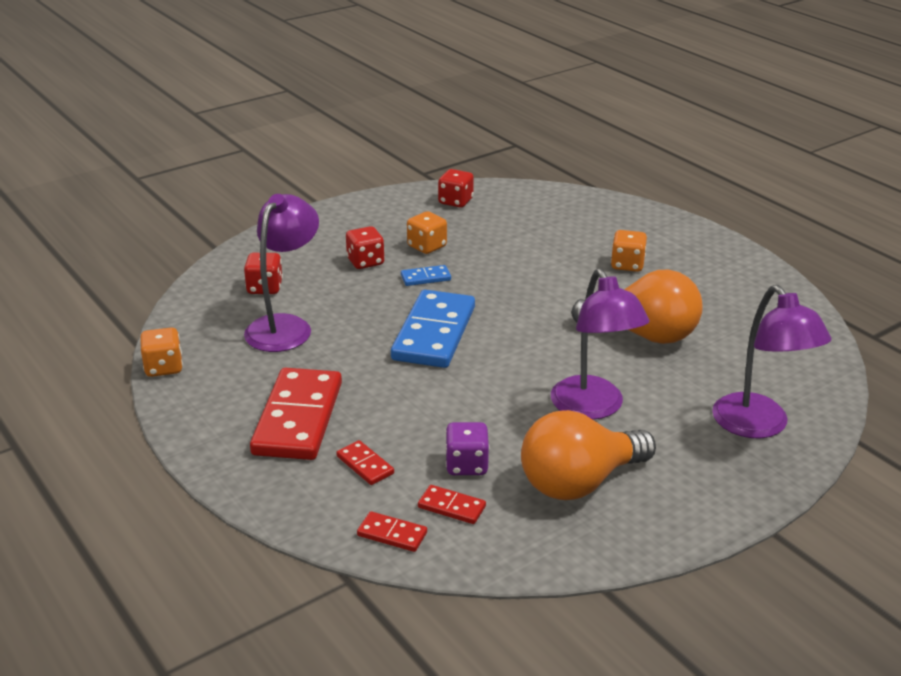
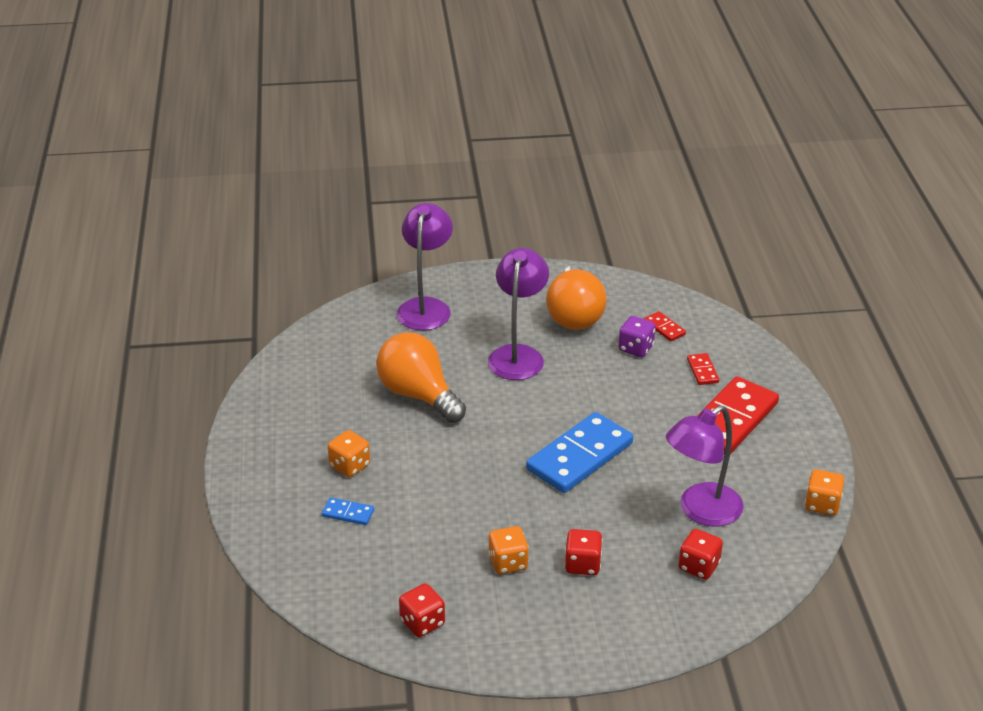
camera: 150 degrees left, 5 degrees up
red domino [357,511,427,552] -> none
blue domino [401,265,451,286] -> blue domino moved to [322,498,374,525]
orange light bulb [521,410,656,500] -> orange light bulb turned 90 degrees clockwise [546,265,606,330]

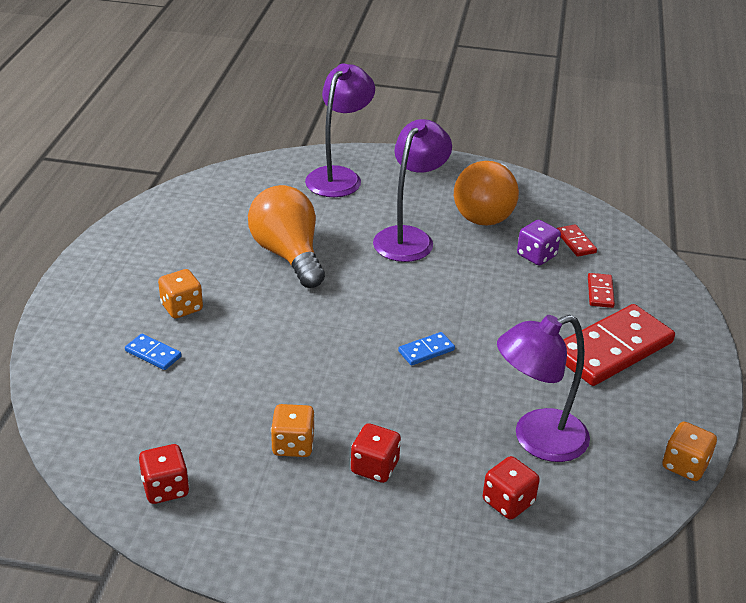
camera: 15 degrees right, 0 degrees up
blue domino [526,412,633,493] -> blue domino [398,332,455,366], size x0.44

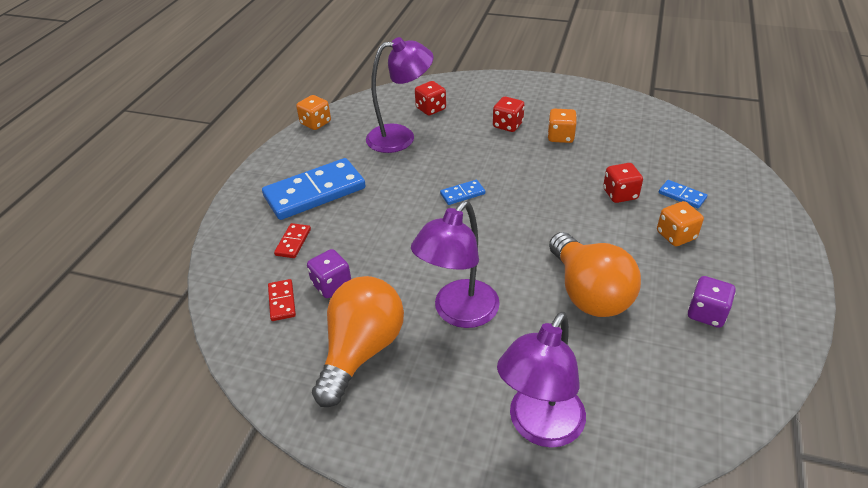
camera: 170 degrees left, 5 degrees up
red dice [139,444,189,504] -> red dice moved to [603,163,643,203]
red domino [563,304,675,386] -> blue domino [262,158,366,220]
none -> purple dice [688,276,736,328]

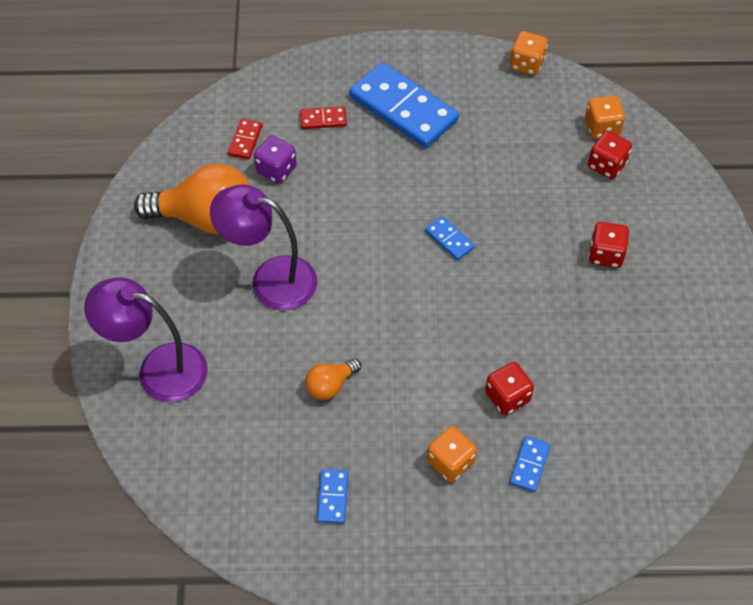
camera: 70 degrees right, 15 degrees up
red domino [268,279,296,321] -> red domino turned 45 degrees counterclockwise [228,119,262,160]
purple lamp [366,37,434,153] -> none
orange dice [547,109,577,143] -> orange dice moved to [585,96,625,139]
orange light bulb [549,232,641,317] -> orange light bulb [305,359,361,400], size x0.48
purple dice [688,276,736,328] -> blue domino [317,469,348,524]

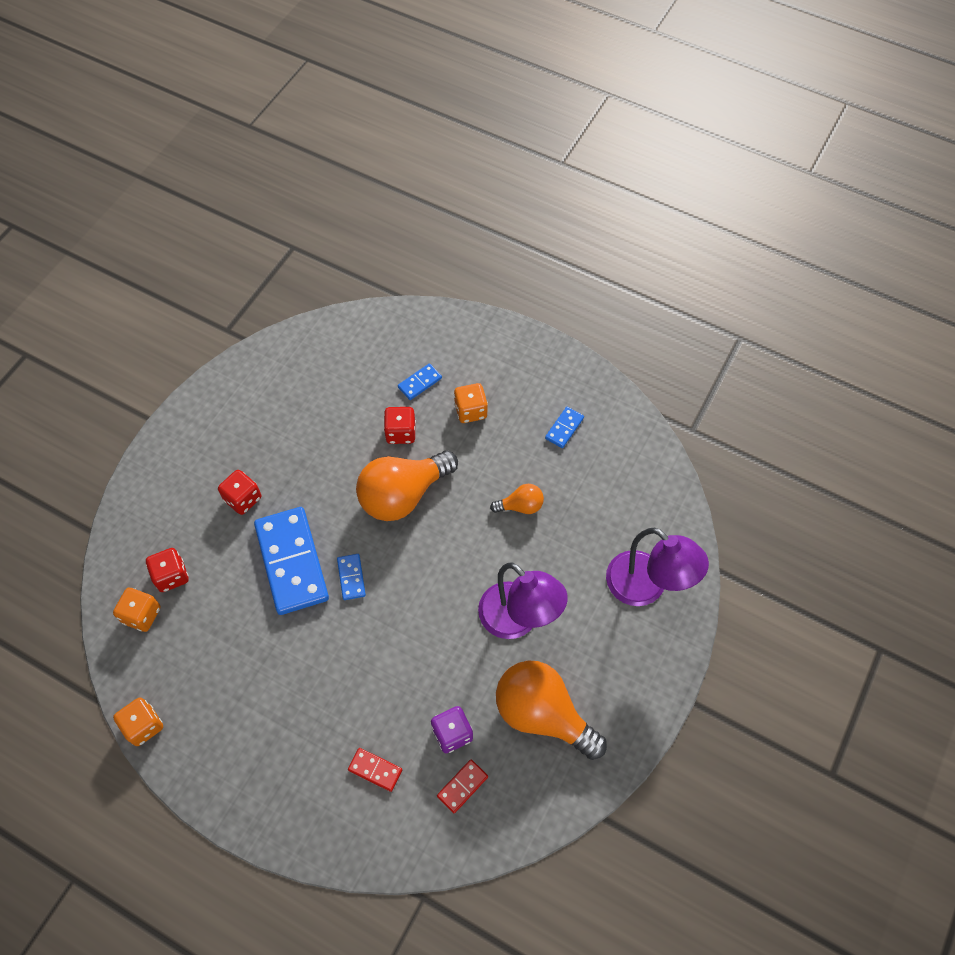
camera: 150 degrees left, 5 degrees up
blue domino [349,62,459,148] -> blue domino moved to [254,507,329,615]
none -> orange light bulb [356,450,458,521]

